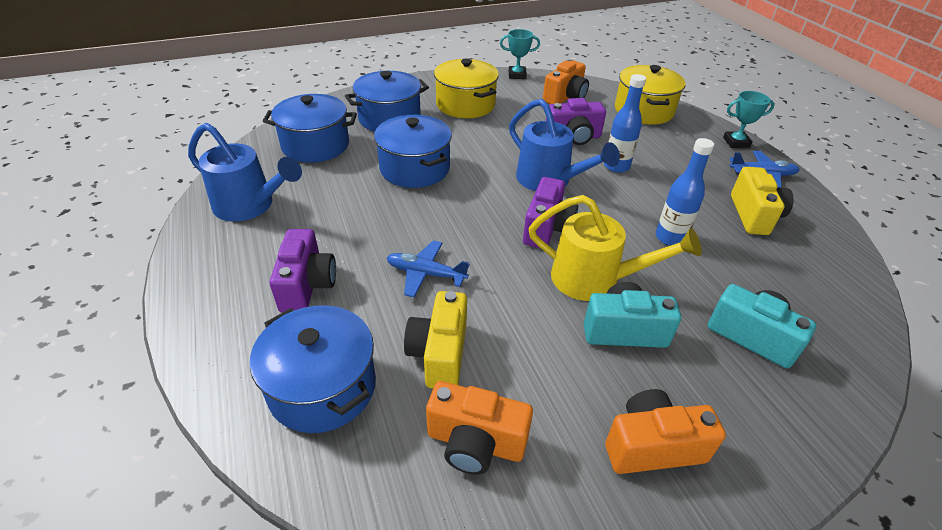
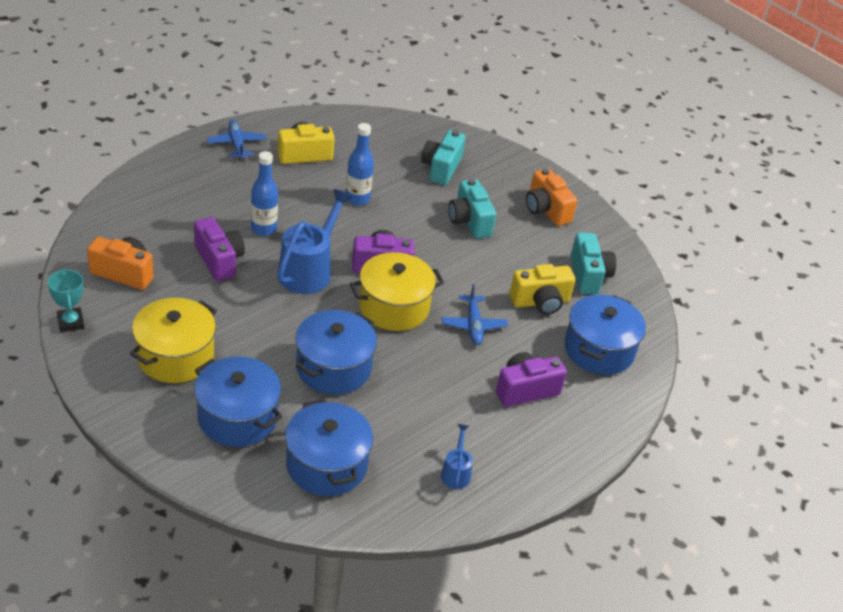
camera: 115 degrees left, 0 degrees up
blue watering can [188,123,302,222] -> blue watering can [441,424,473,489], size x0.49
orange camera [426,381,533,475] -> turquoise camera [571,233,616,294]
yellow watering can [528,195,702,301] -> none
yellow pot [615,65,686,125] -> yellow pot moved to [350,252,444,331]
turquoise trophy [723,91,775,148] -> none

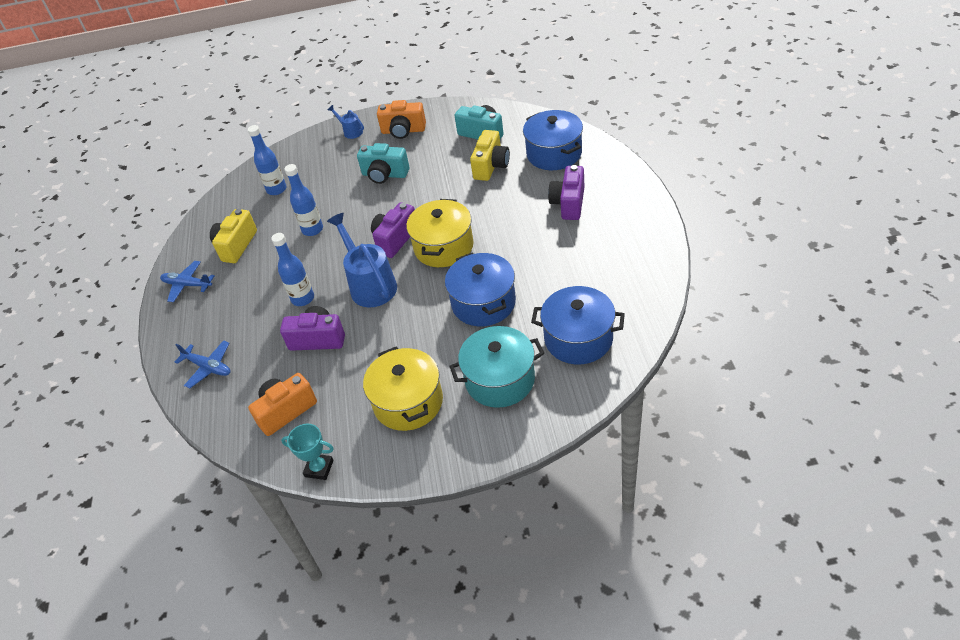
camera: 45 degrees left, 5 degrees up
blue pot [194,356,283,447] -> turquoise pot [449,326,544,408]
turquoise camera [421,130,465,185] -> none
blue plane [441,284,508,345] -> blue plane moved to [175,340,230,388]
blue watering can [441,424,473,489] -> blue watering can moved to [328,105,364,139]
none -> blue bottle [248,125,286,195]

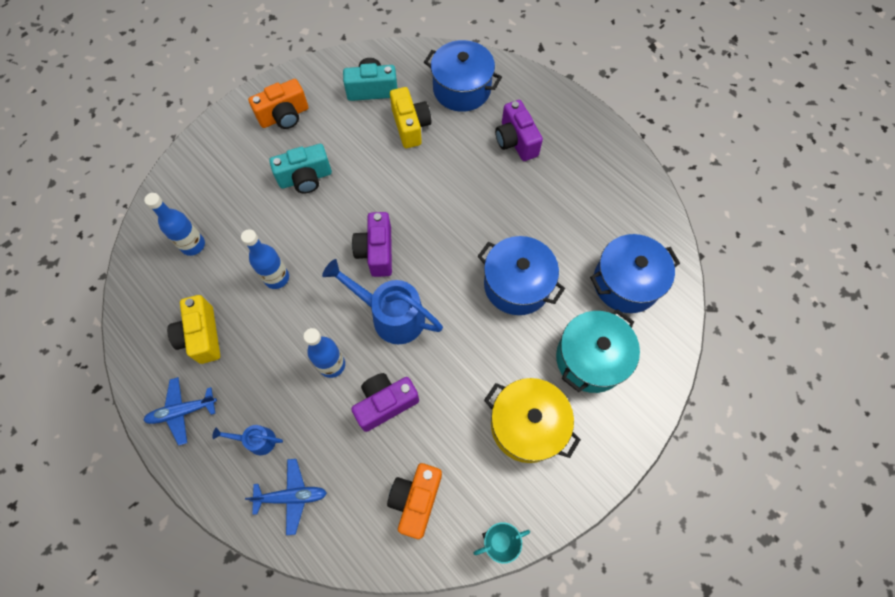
camera: 40 degrees left, 20 degrees up
blue watering can [328,105,364,139] -> blue watering can moved to [212,425,283,455]
yellow pot [406,199,474,267] -> none

